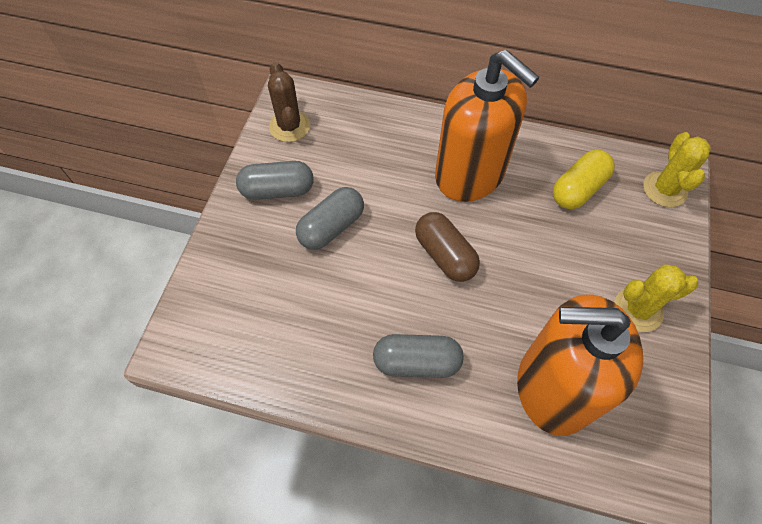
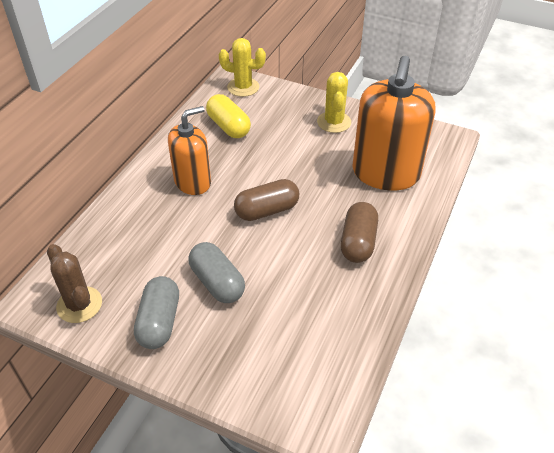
camera: 80 degrees left, 15 degrees down
brown cactus [268,62,310,142] -> brown cactus turned 60 degrees clockwise [47,244,102,323]
grey capsule [373,334,464,378] -> brown capsule [341,202,378,263]
orange soap dispenser [435,50,539,202] -> orange soap dispenser [168,106,211,195], size x0.63

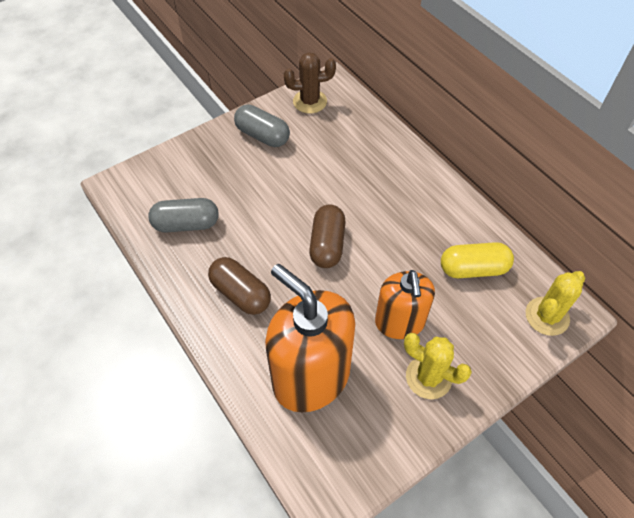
camera: 120 degrees right, 10 degrees up
orange soap dispenser [168,106,211,195] -> orange soap dispenser moved to [375,270,435,339]
grey capsule [189,242,245,303] -> grey capsule moved to [148,198,219,232]

